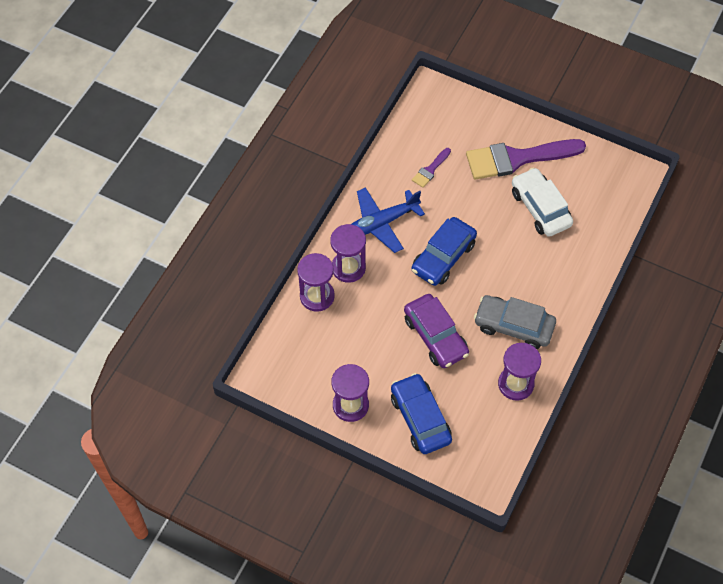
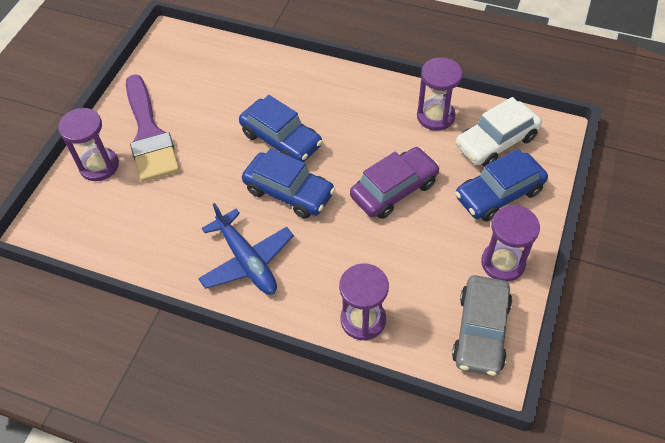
camera: 95 degrees left, 5 degrees down
purple hourglass [330,224,366,283] -> purple hourglass moved to [58,108,119,181]
purple brush [412,148,451,188] -> none
grey car [474,295,556,349] -> grey car moved to [452,275,512,376]
white car [512,168,573,237] -> white car moved to [455,97,542,167]
none -> blue car [239,95,323,162]

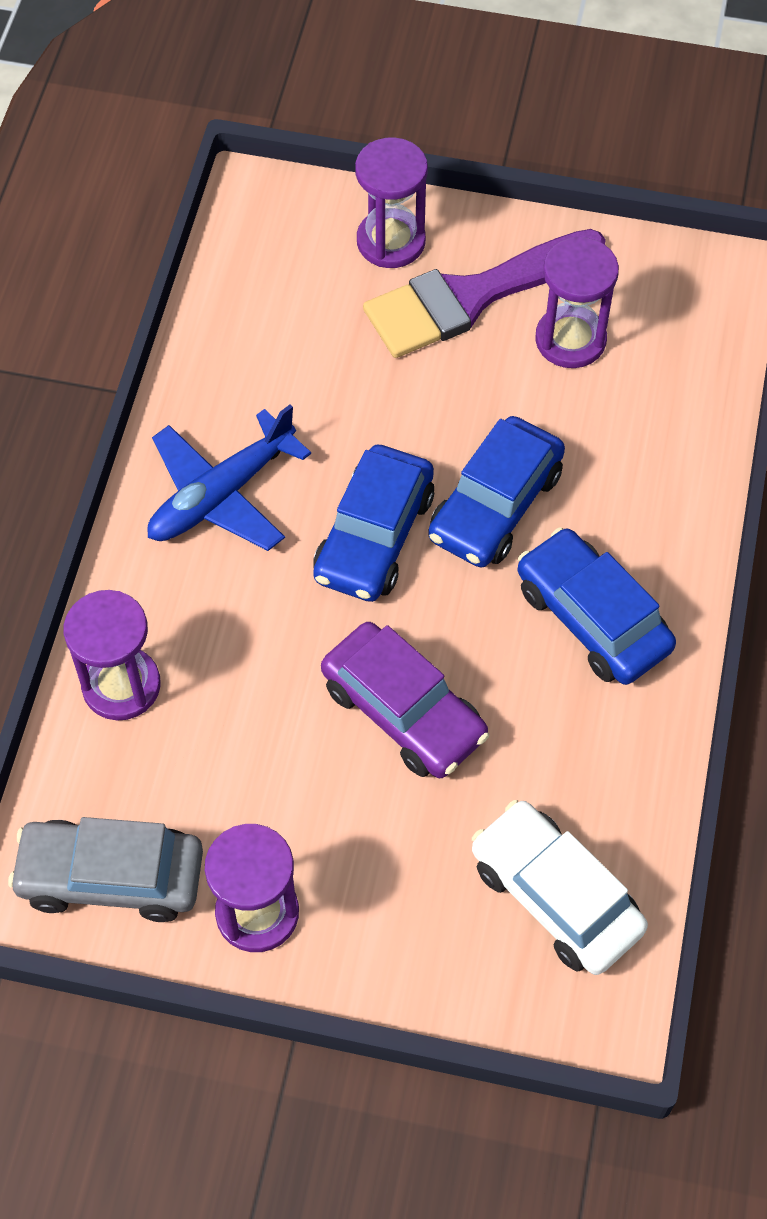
camera: 80 degrees right, 5 degrees up
purple hourglass [417,57,463,131] -> purple hourglass moved to [535,237,619,368]
blue car [455,149,548,221] -> blue car moved to [518,527,676,685]

